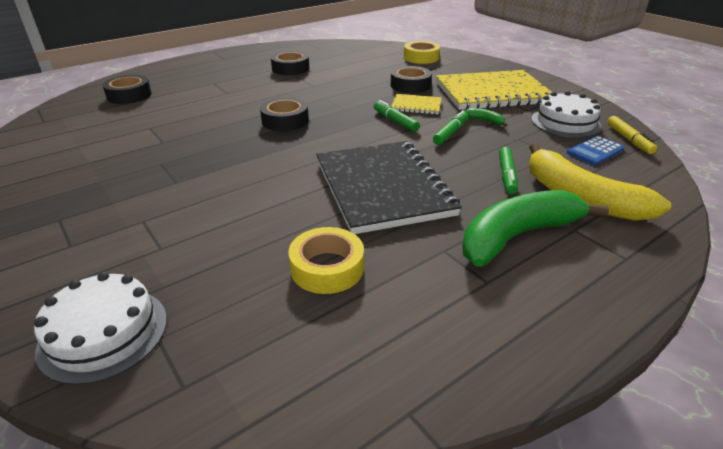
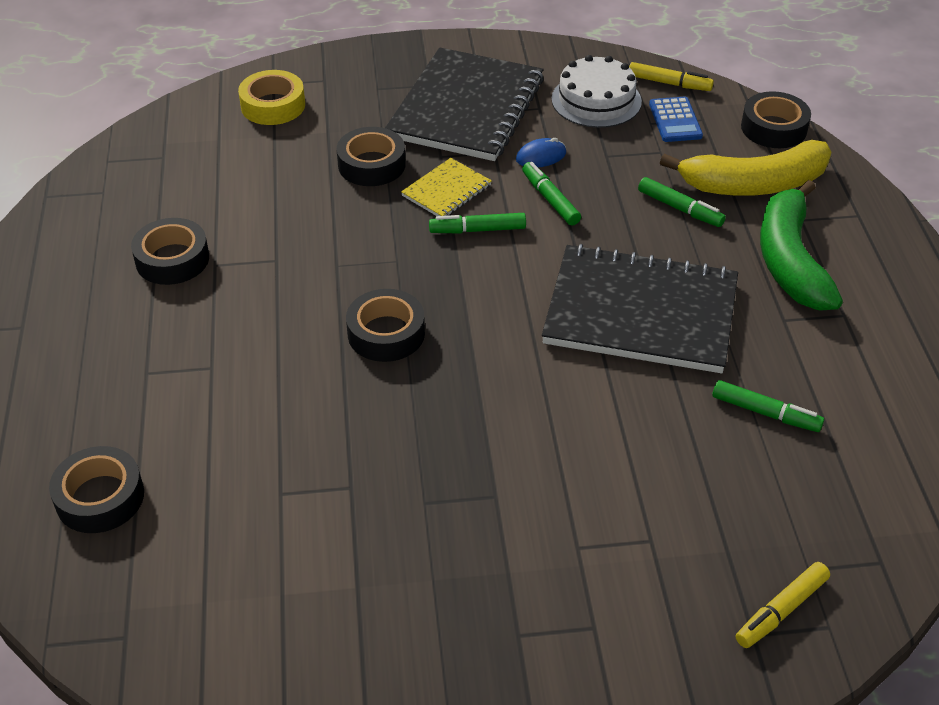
camera: 60 degrees left, 10 degrees up
white cake [34,272,167,385] -> yellow marker [736,562,830,648]
yellow tape [288,227,364,294] -> green marker [712,380,824,432]
yellow notebook [436,70,552,110] -> black notebook [385,47,544,161]
green banana [465,108,507,127] -> blue mouse [516,138,566,167]
none -> black tape [741,91,811,148]

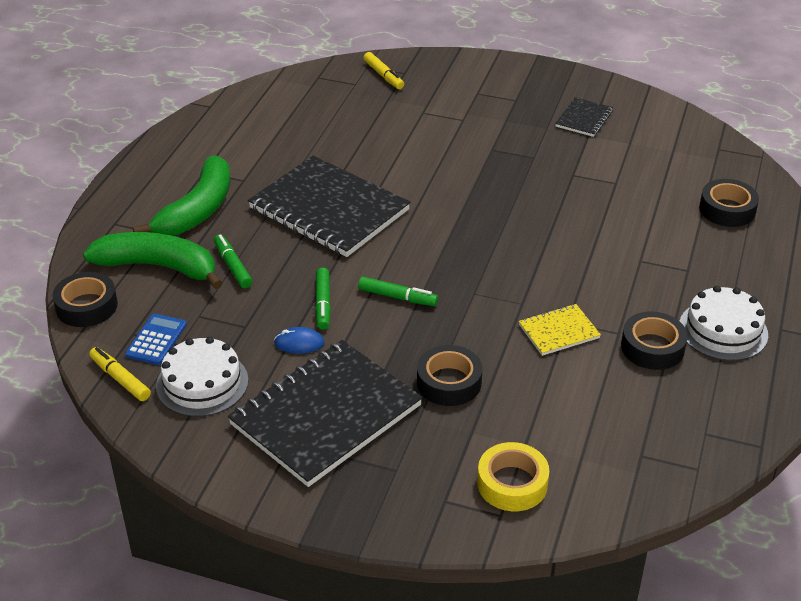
camera: 155 degrees left, 5 degrees down
black tape [346,289,425,362] -> none
yellow notebook [401,158,492,216] -> yellow notebook moved to [519,304,601,356]
yellow banana [660,140,831,196] -> green banana [83,232,222,289]
green marker [712,380,824,432] -> none
yellow marker [736,562,830,648] -> yellow marker turned 75 degrees clockwise [363,52,404,89]
none -> black notebook [555,97,613,137]
none -> white cake [680,286,768,361]

